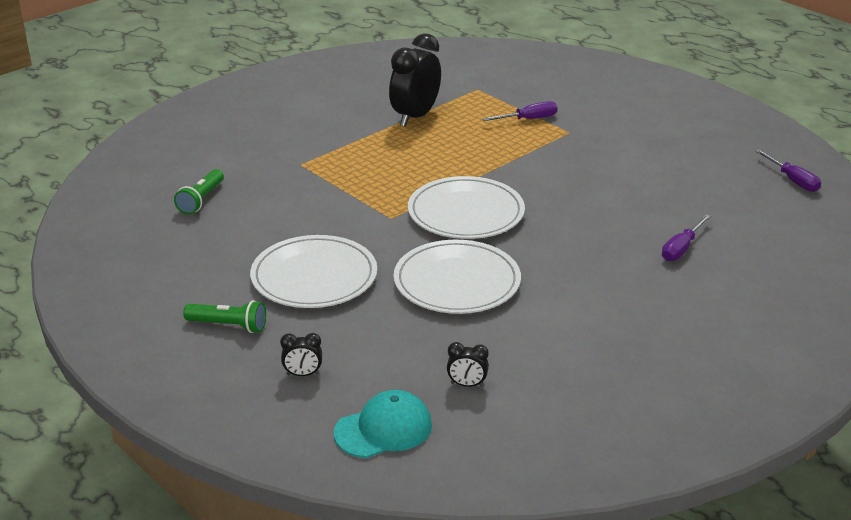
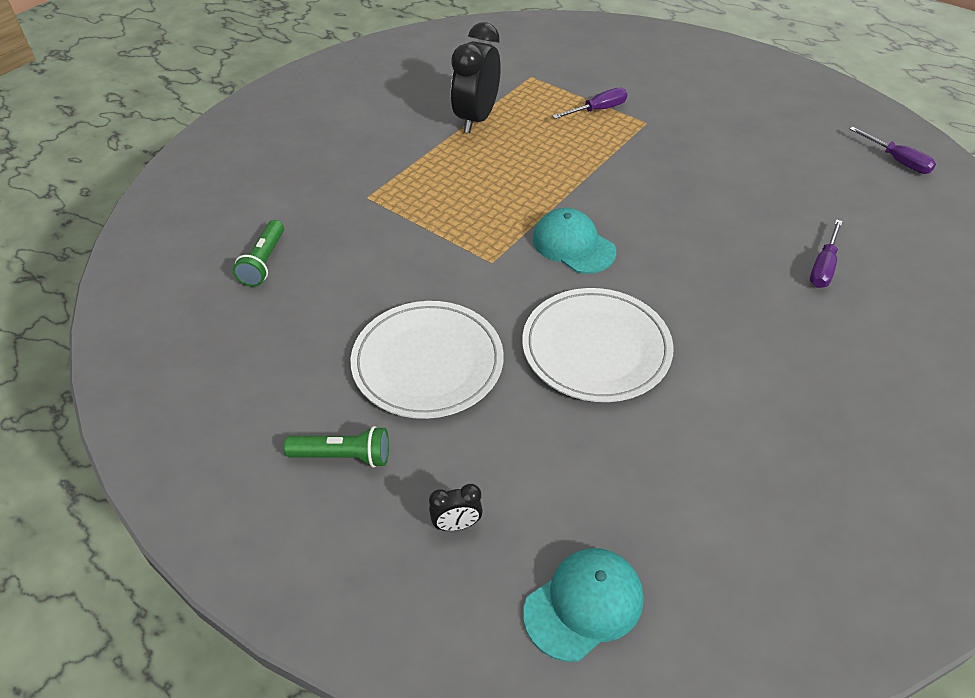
camera: 10 degrees left, 15 degrees up
white plate [408,176,525,239] -> turquoise cap [532,208,616,274]
black clock [447,342,489,387] -> none

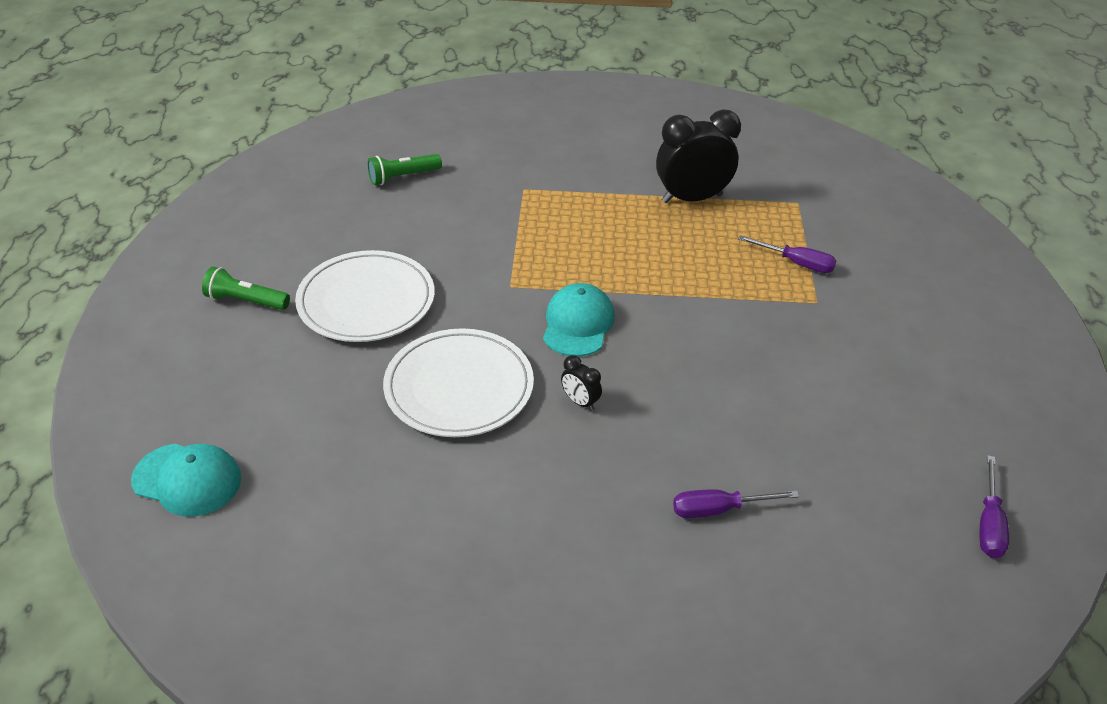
camera: 55 degrees right, 5 degrees down
green flashlight [284,426,389,468] -> green flashlight turned 135 degrees clockwise [202,267,290,310]
black clock [429,484,483,531] -> black clock moved to [561,355,602,411]

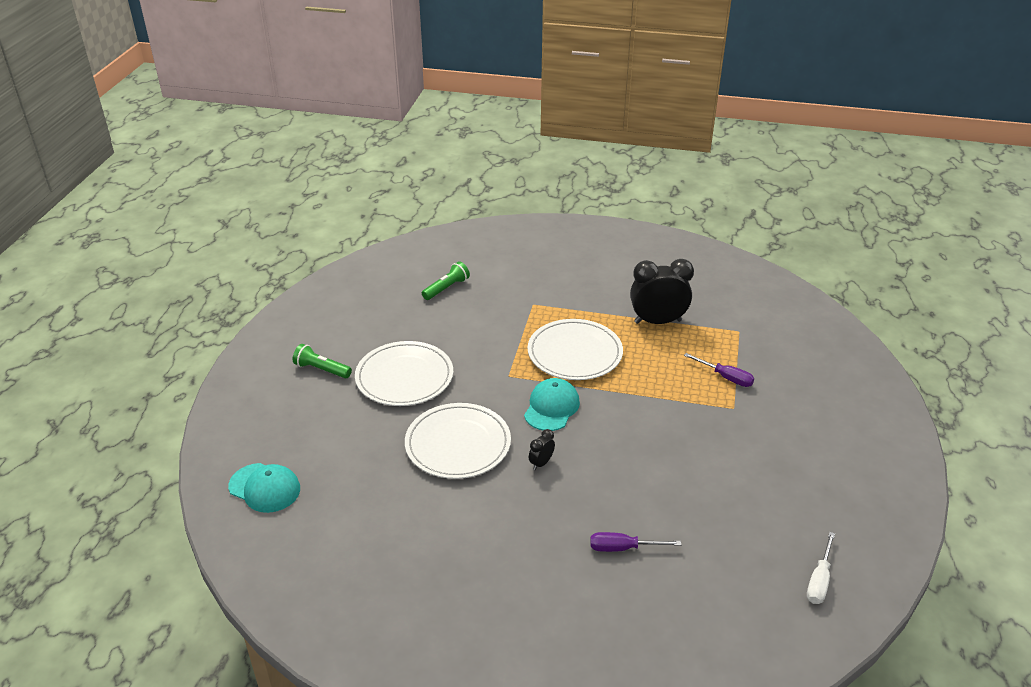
camera: 10 degrees right, 5 degrees down
green flashlight [368,154,442,185] -> green flashlight turned 150 degrees clockwise [422,261,470,300]
black clock [561,355,602,411] -> black clock turned 75 degrees clockwise [529,429,555,470]
purple screwdriver [980,455,1009,558] -> white screwdriver [807,532,835,604]
none -> white plate [528,319,623,380]

